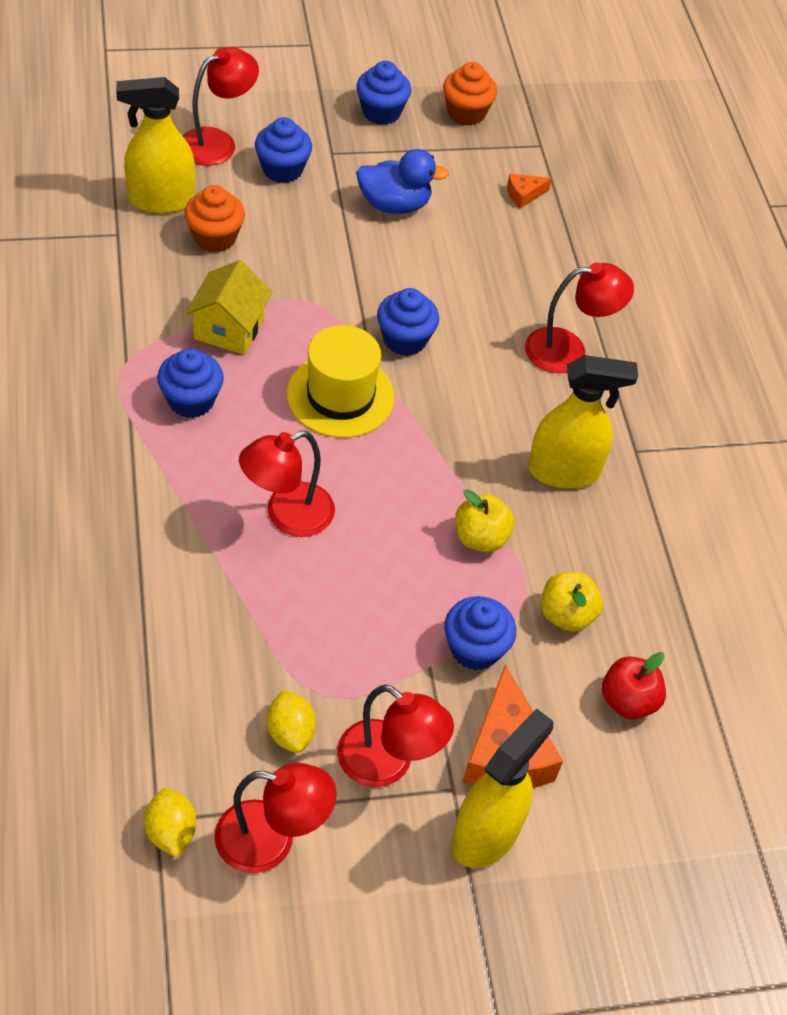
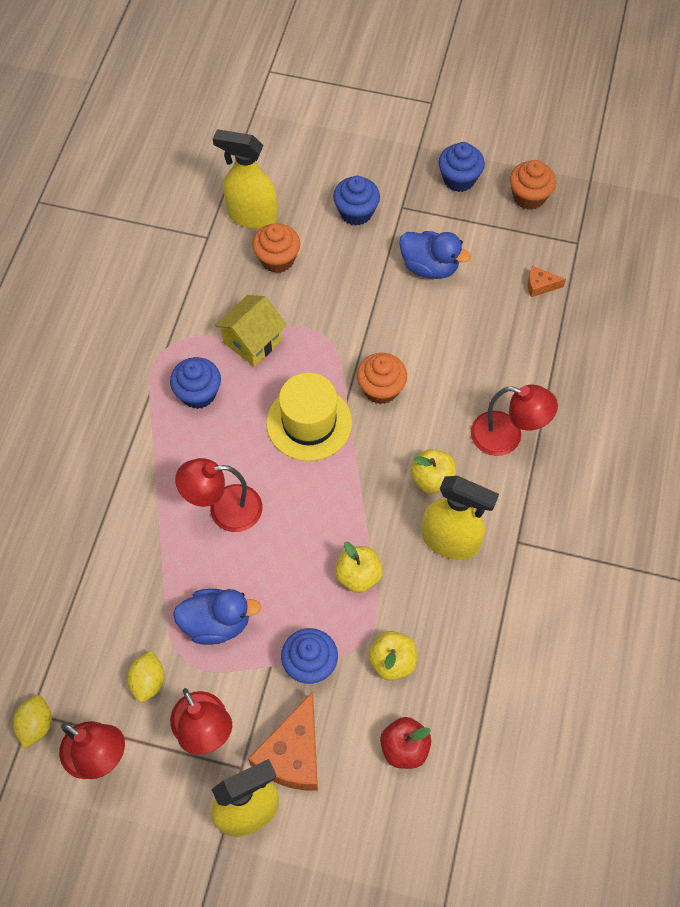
camera: 30 degrees right, 10 degrees up
red lamp [183,47,259,166] -> none
blue cupcake [377,288,439,356] -> orange cupcake [357,353,407,404]
none -> blue duck [173,589,261,645]
none -> yellow apple [411,449,456,494]

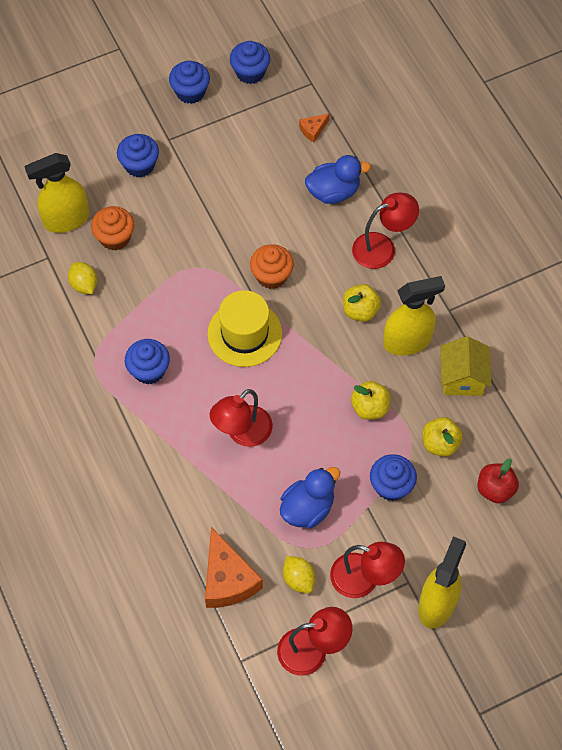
camera: 40 degrees left, 0 degrees up
yellow lemon [13,695,52,749] -> yellow lemon moved to [68,262,97,294]
yellow house [215,295,287,367] -> yellow house moved to [440,336,491,396]
orange cheese [248,692,318,791] -> orange cheese moved to [205,527,263,608]
blue duck [399,231,471,279] -> blue duck moved to [305,155,371,204]
orange cupcake [510,160,556,210] -> blue cupcake [230,41,270,84]

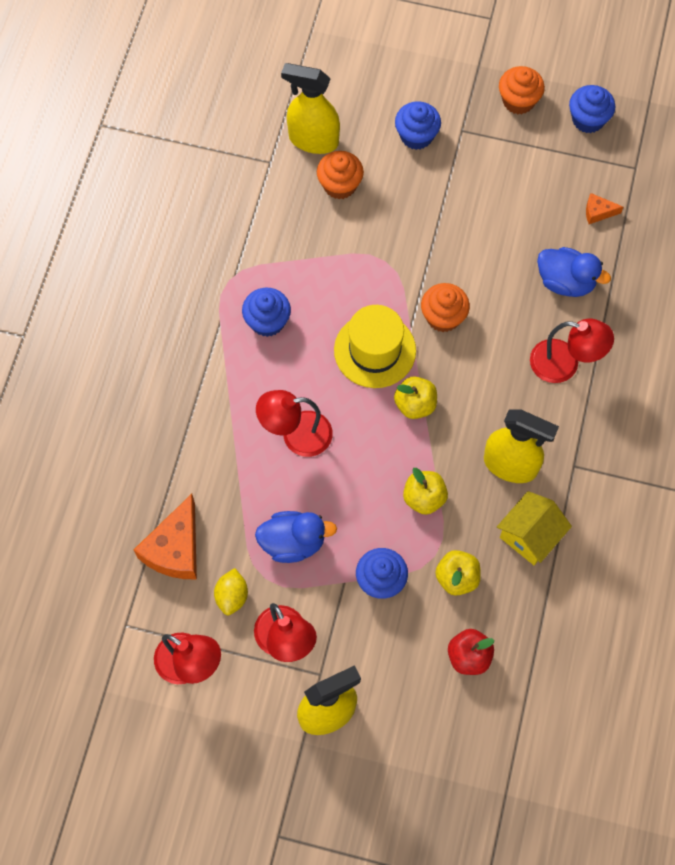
camera: 40 degrees right, 5 degrees up
yellow lemon [68,262,97,294] -> none
blue cupcake [169,61,210,104] -> orange cupcake [499,66,545,114]
yellow apple [343,284,381,322] -> yellow apple moved to [394,376,437,419]

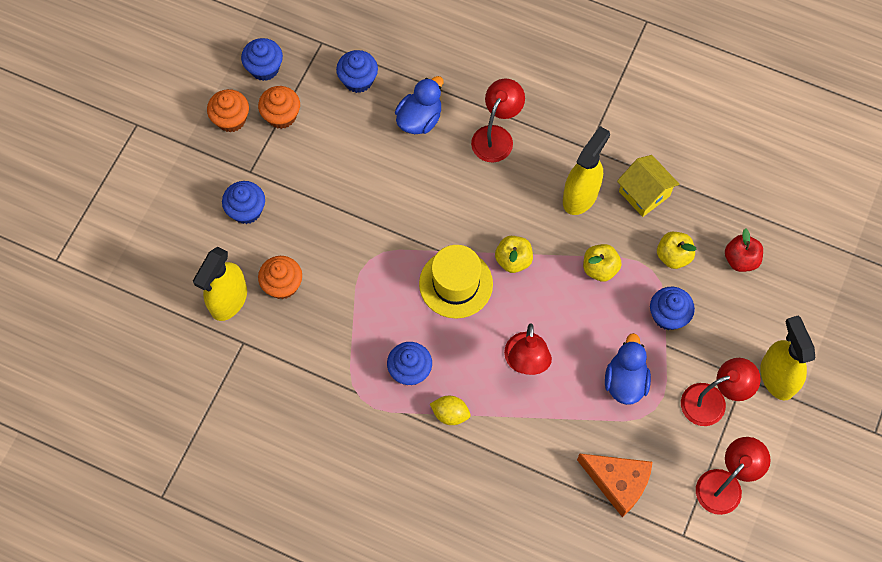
camera: 80 degrees left, 0 degrees up
yellow lemon [214,568,248,615] -> yellow lemon moved to [430,396,471,425]
orange cupcake [421,283,470,332] -> orange cupcake moved to [258,86,300,129]
orange cheese [586,193,623,224] -> blue cupcake [336,50,378,93]

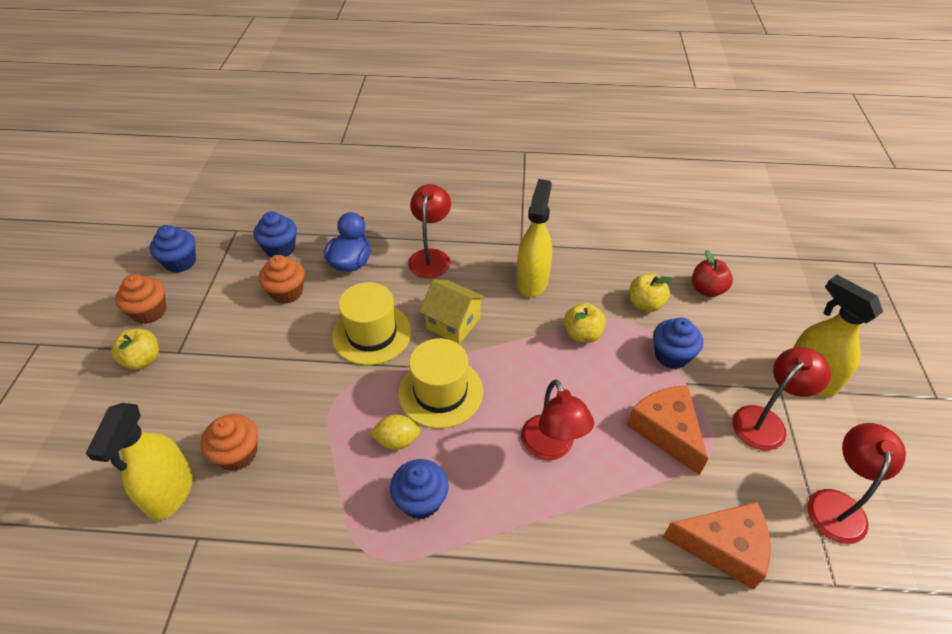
camera: 20 degrees left, 20 degrees down
blue cupcake [222,181,265,224] -> none
orange cupcake [258,86,300,129] -> orange cupcake moved to [259,255,305,304]
yellow lemon [430,396,471,425] -> yellow lemon moved to [370,415,420,450]
yellow apple [495,236,533,273] -> yellow apple moved to [111,329,159,370]
blue duck [605,333,651,405] -> orange cheese [627,385,708,475]
yellow house [617,155,679,217] -> yellow house moved to [419,279,485,344]
none -> yellow hat [332,282,411,365]

